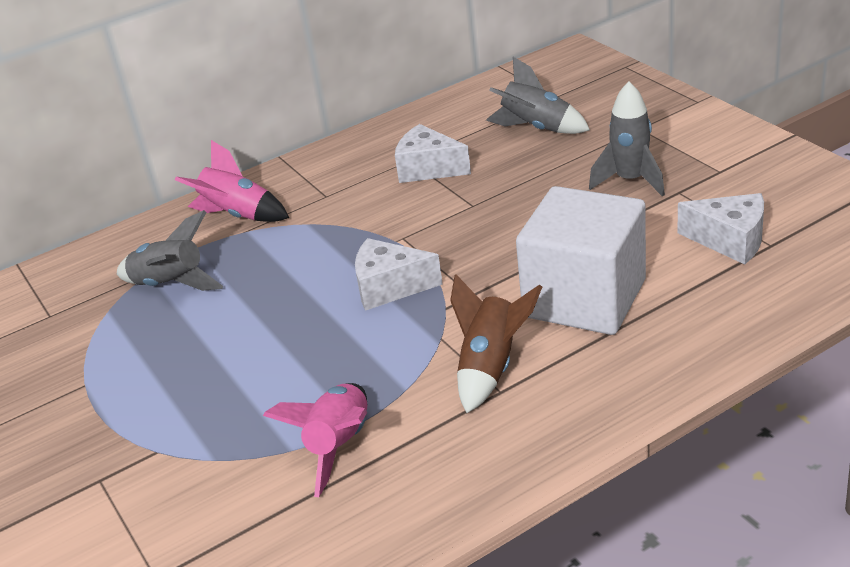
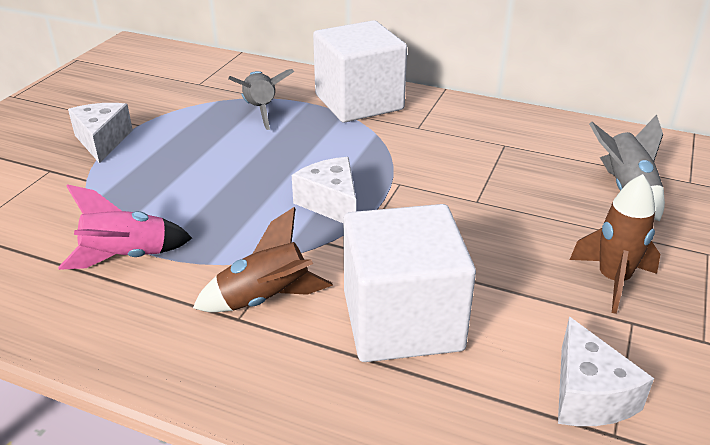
camera: 50 degrees right, 0 degrees up
pink rocket [175,140,289,222] -> white cube [313,20,407,123]
white cheese [395,124,471,183] -> white cheese moved to [68,103,133,164]
grey rocket [589,82,665,196] -> brown rocket [570,174,660,314]

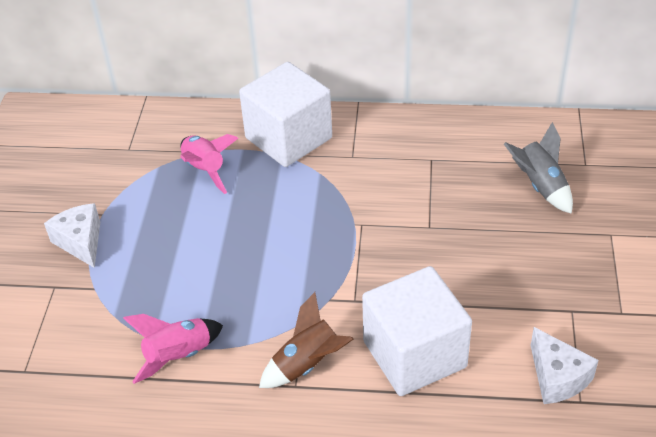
camera: 15 degrees left, 10 degrees up
grey rocket [228,69,294,130] -> pink rocket [180,134,238,194]
white cheese [292,157,356,223] -> none
brown rocket [570,174,660,314] -> none

